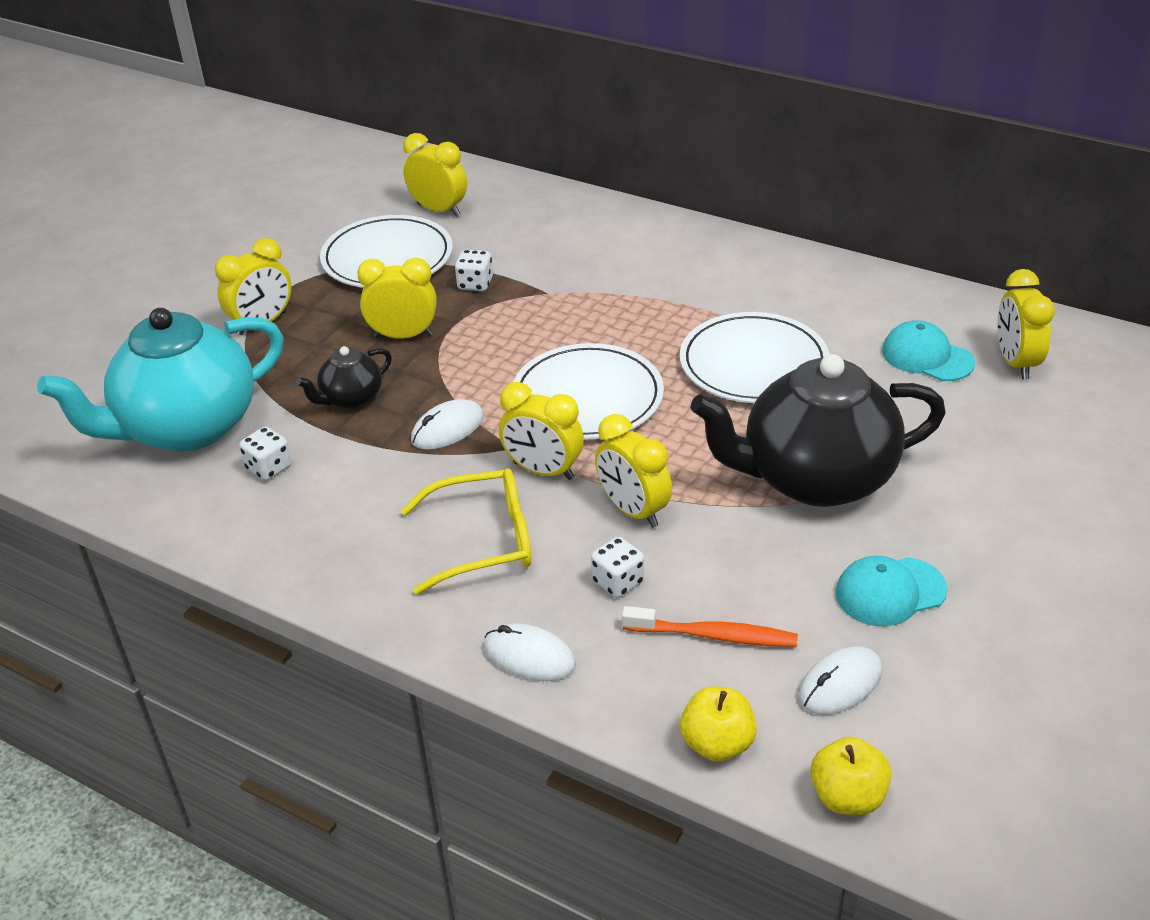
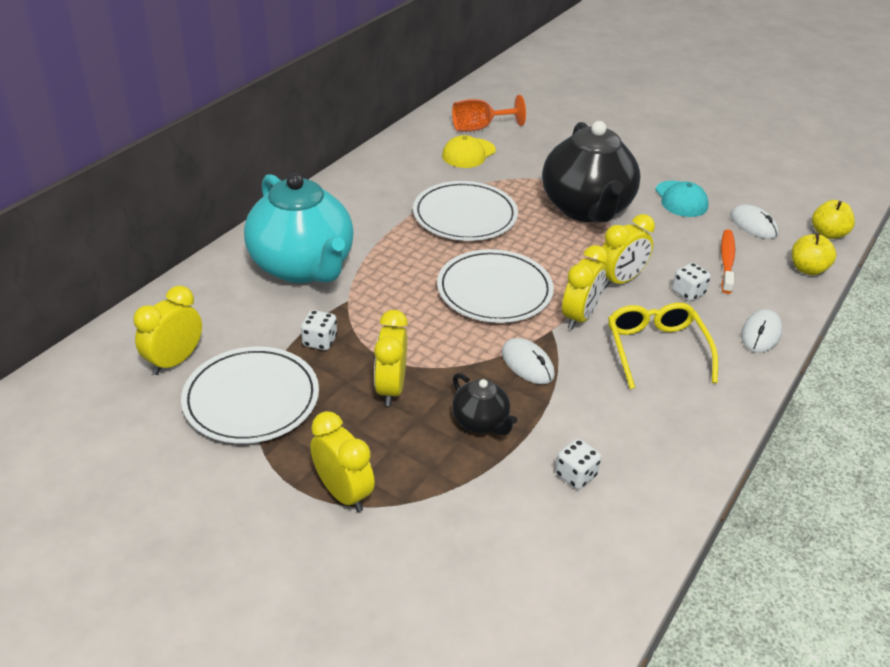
camera: 90 degrees left, 0 degrees up
turquoise teapot [37,308,284,452] -> turquoise teapot moved to [244,173,354,283]
turquoise cap [882,320,975,381] -> yellow cap [442,135,496,168]
yellow clock [997,269,1055,380] -> orange goblet [452,95,526,132]

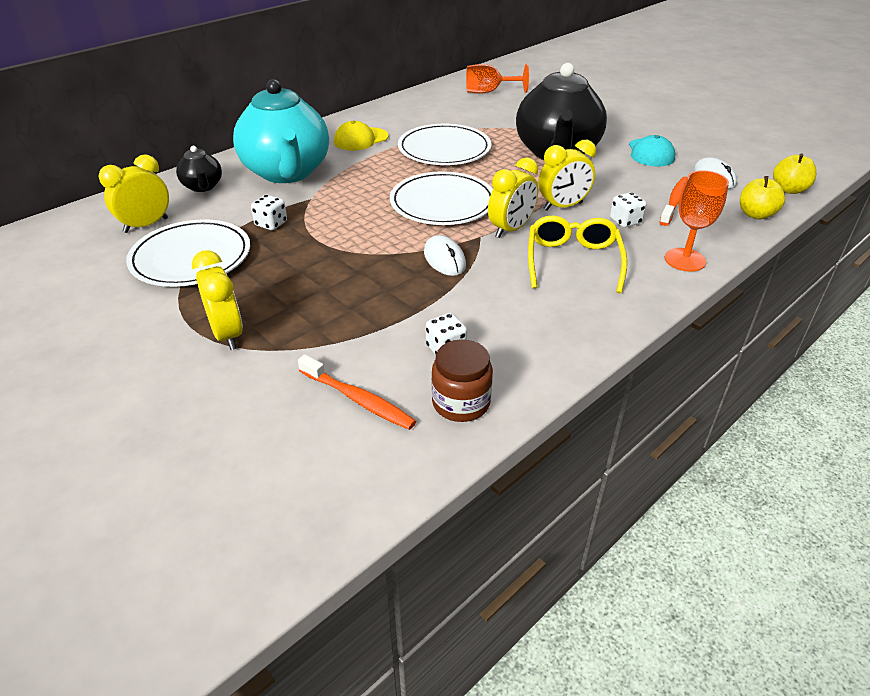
camera: 15 degrees right, 0 degrees up
yellow clock [374,310,408,406] -> none
yellow cap [442,135,496,168] -> yellow cap moved to [334,121,389,151]
black teapot [452,373,517,435] -> black teapot moved to [176,146,222,192]
white mouse [741,309,782,353] -> orange goblet [665,171,729,272]
none -> orange toothbrush [298,354,416,430]
none -> brown jar [431,339,493,422]

